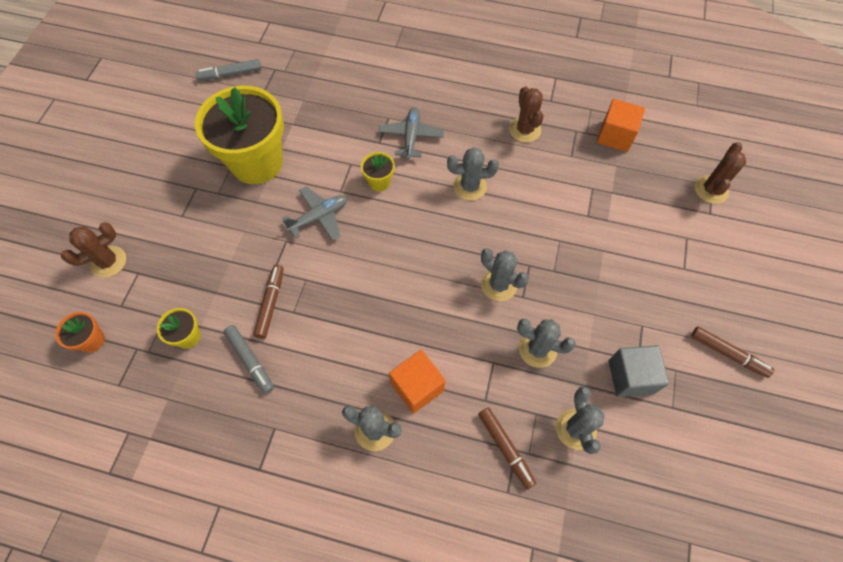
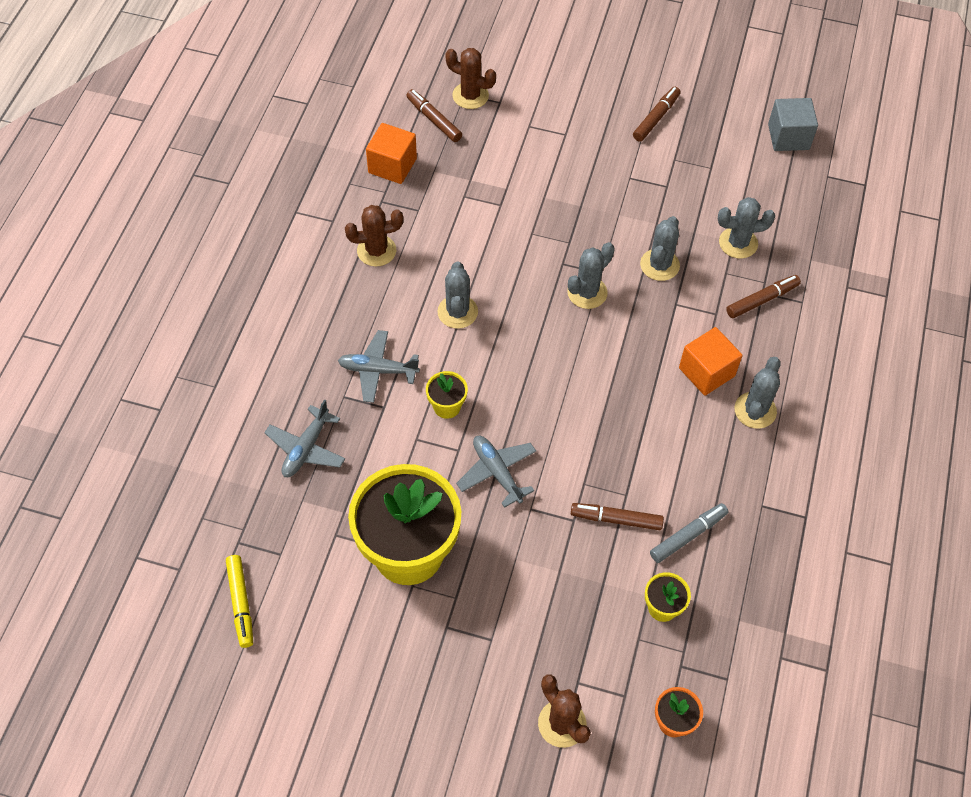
camera: 90 degrees left, 5 degrees down
grey marker [196,59,261,81] -> yellow marker [226,555,253,648]
grey cube [609,345,669,397] -> grey cube moved to [768,98,818,151]
none -> grey plane [264,399,345,477]
none -> brown marker [406,89,462,142]

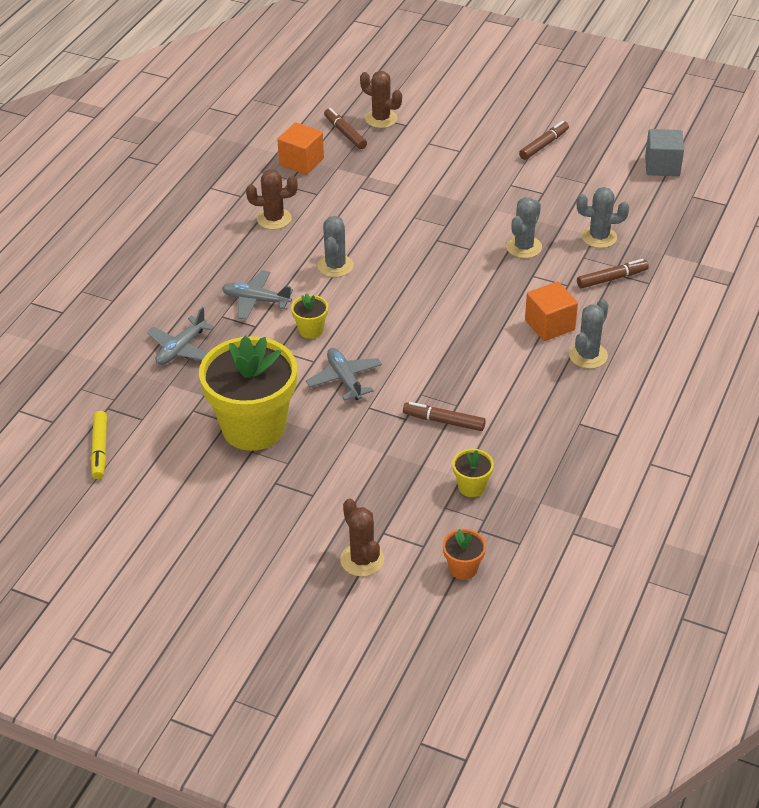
camera: 10 degrees right, 15 degrees down
grey cactus [567,242,615,309] -> none
grey marker [650,503,729,563] -> none

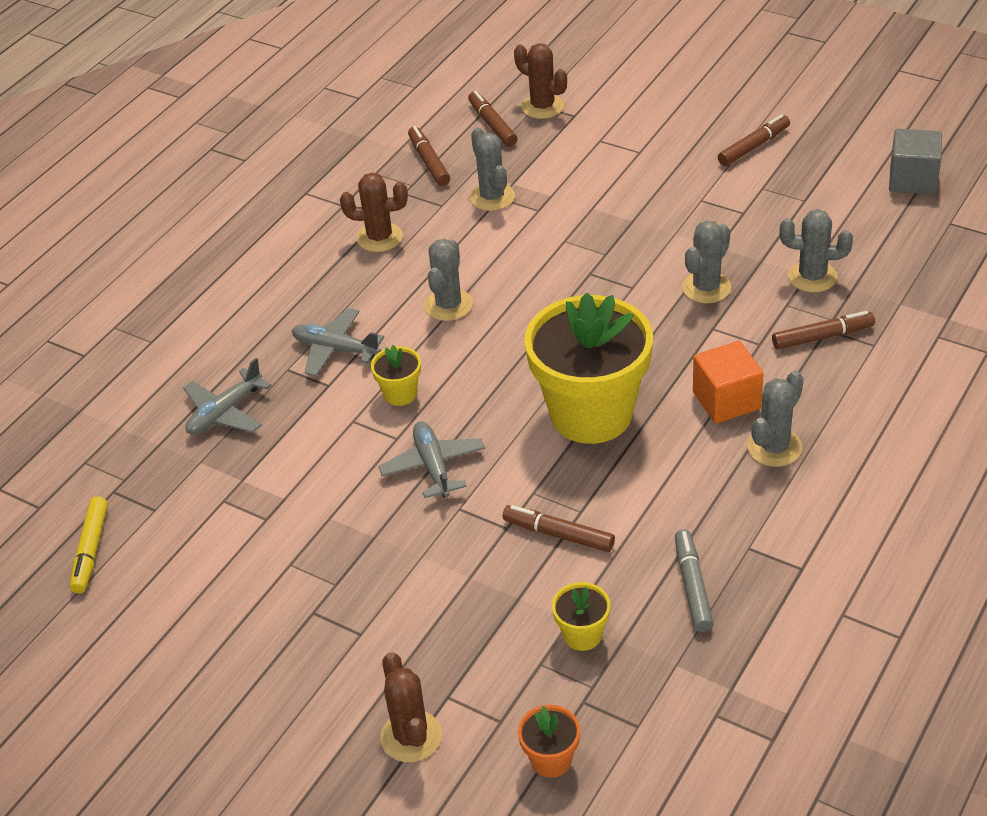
camera: 10 degrees right, 0 degrees up
yellow flower pot [199,336,297,451] -> yellow flower pot moved to [524,293,653,444]
orange cube [277,122,324,175] -> brown marker [408,126,450,186]
none -> grey cactus [470,128,515,211]
none -> grey marker [675,529,714,632]

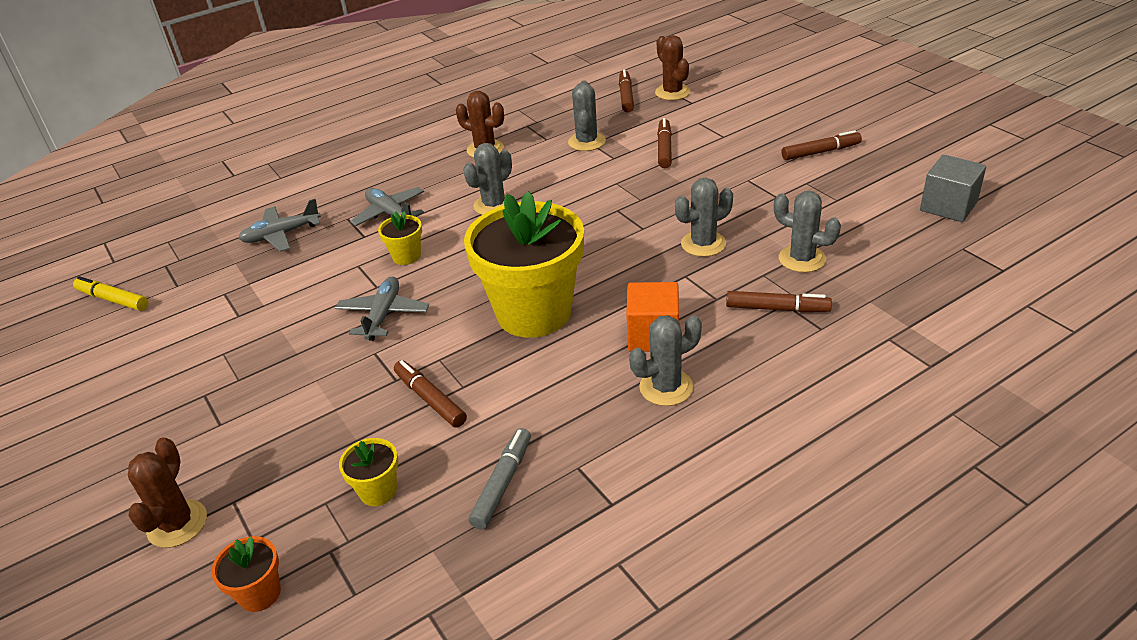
camera: 25 degrees right, 5 degrees down
yellow marker [70,496,108,593] -> yellow marker turned 90 degrees clockwise [73,276,148,311]
brown marker [408,126,450,186] -> brown marker moved to [657,118,672,168]

